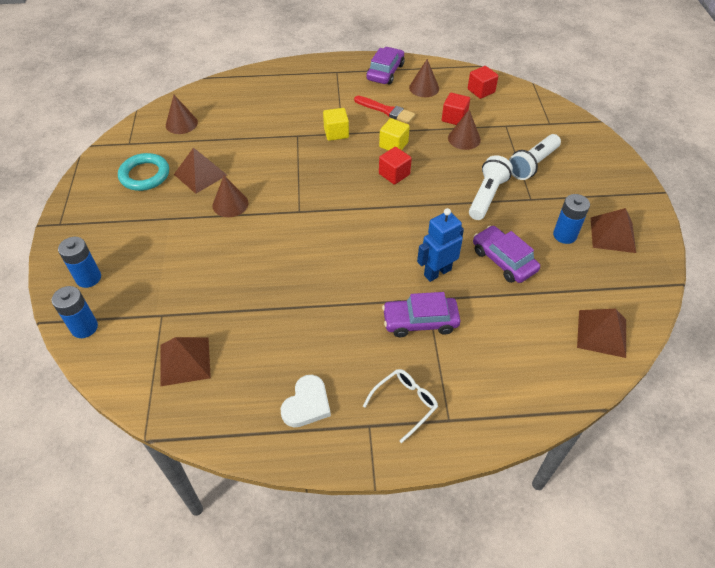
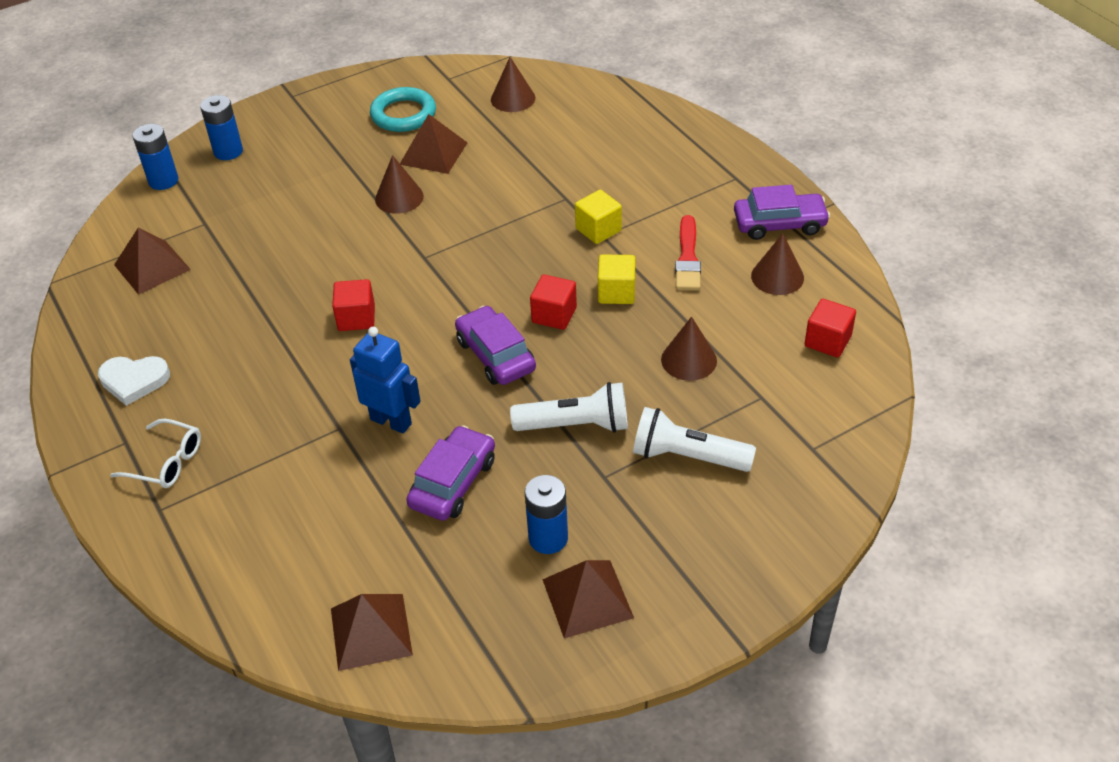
camera: 65 degrees right, 5 degrees down
purple car [382,292,461,337] -> purple car moved to [455,306,536,385]
red cube [442,93,470,125] -> red cube moved to [332,279,375,331]

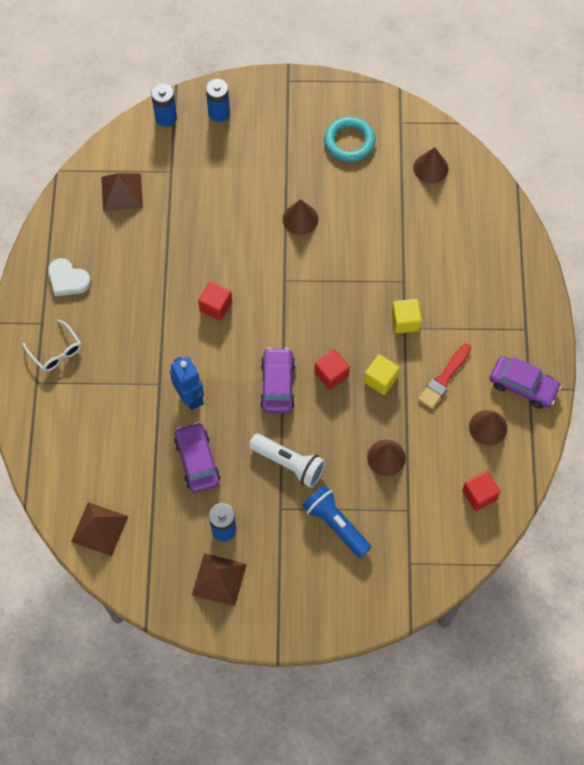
camera: 30 degrees right, 20 degrees up
brown pyramid [400,114,468,174] -> none
purple car [406,425,495,521] -> purple car turned 75 degrees counterclockwise [174,422,220,493]
white flashlight [633,407,756,472] -> blue flashlight [302,485,372,558]

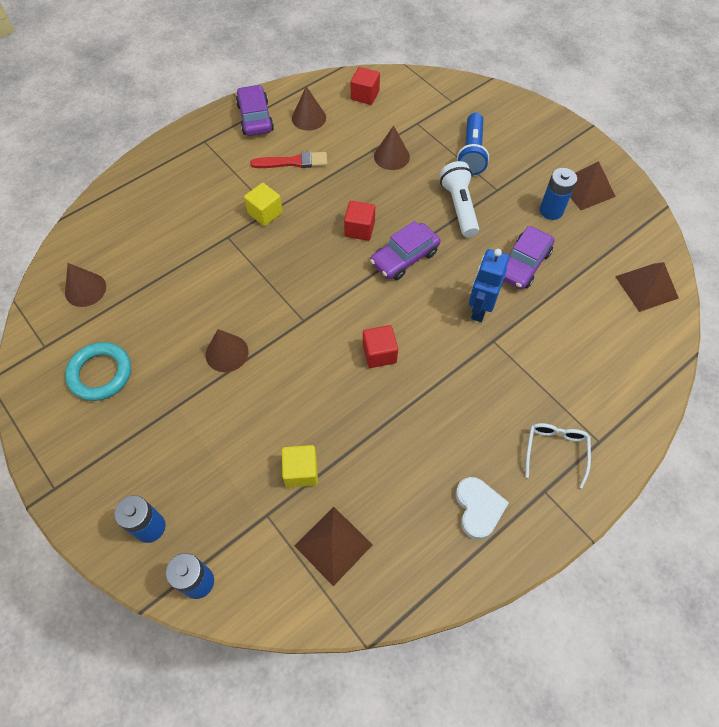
camera: 130 degrees left, 5 degrees down
yellow cube [364,354,400,395] -> yellow cube moved to [282,445,318,488]

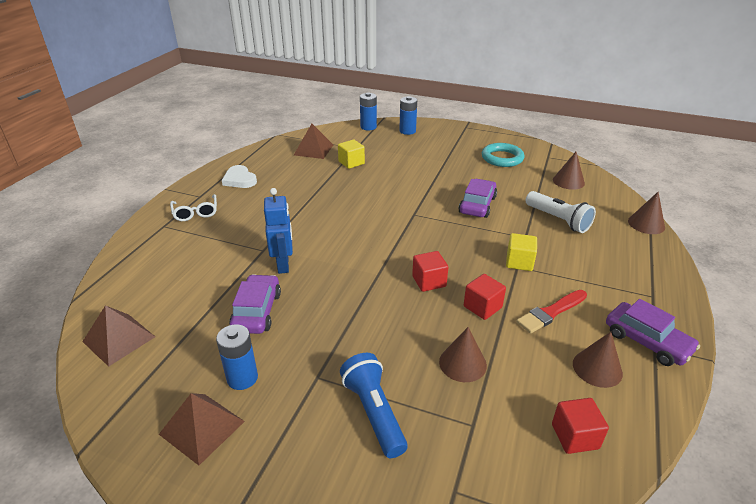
camera: 150 degrees right, 25 degrees down
brown cone [206,329,249,372] -> brown cone moved to [628,192,665,234]
red cube [363,325,398,368] -> red cube moved to [464,274,506,320]
purple car [370,221,440,280] -> purple car moved to [458,179,497,218]
white flashlight [440,161,479,237] -> white flashlight moved to [526,191,596,233]

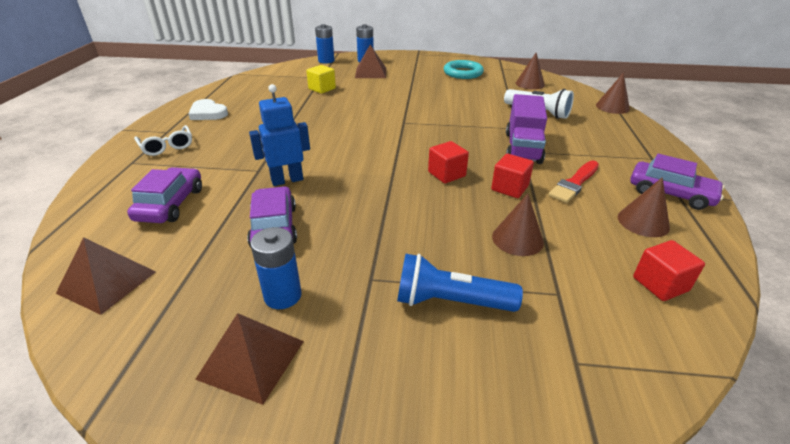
camera: 15 degrees left, 0 degrees up
blue robot [264,188,293,274] -> blue robot turned 90 degrees counterclockwise [249,84,310,186]
brown pyramid [294,124,333,159] -> brown pyramid moved to [355,45,386,78]
blue flashlight [340,353,408,458] -> blue flashlight turned 45 degrees counterclockwise [397,254,523,312]
purple car [458,179,497,218] -> purple car moved to [127,167,202,223]
yellow cube [506,233,537,271] -> purple truck [506,94,547,164]

